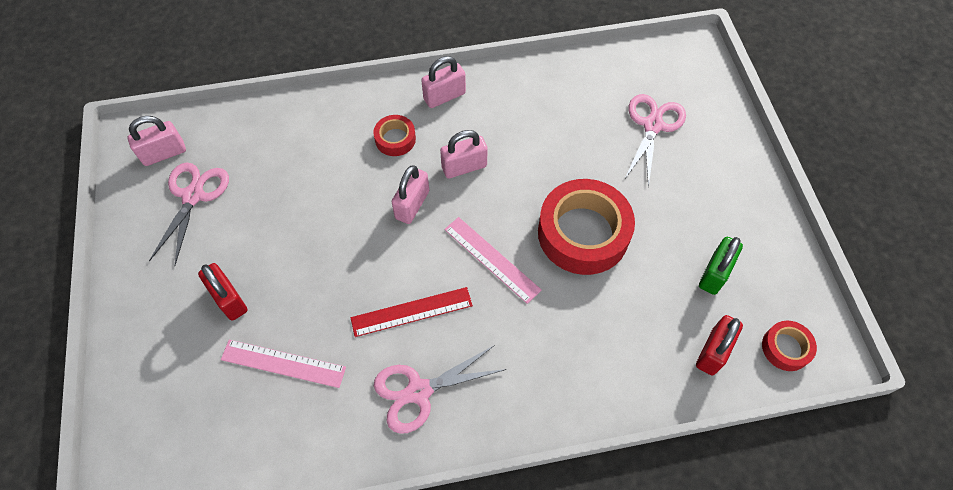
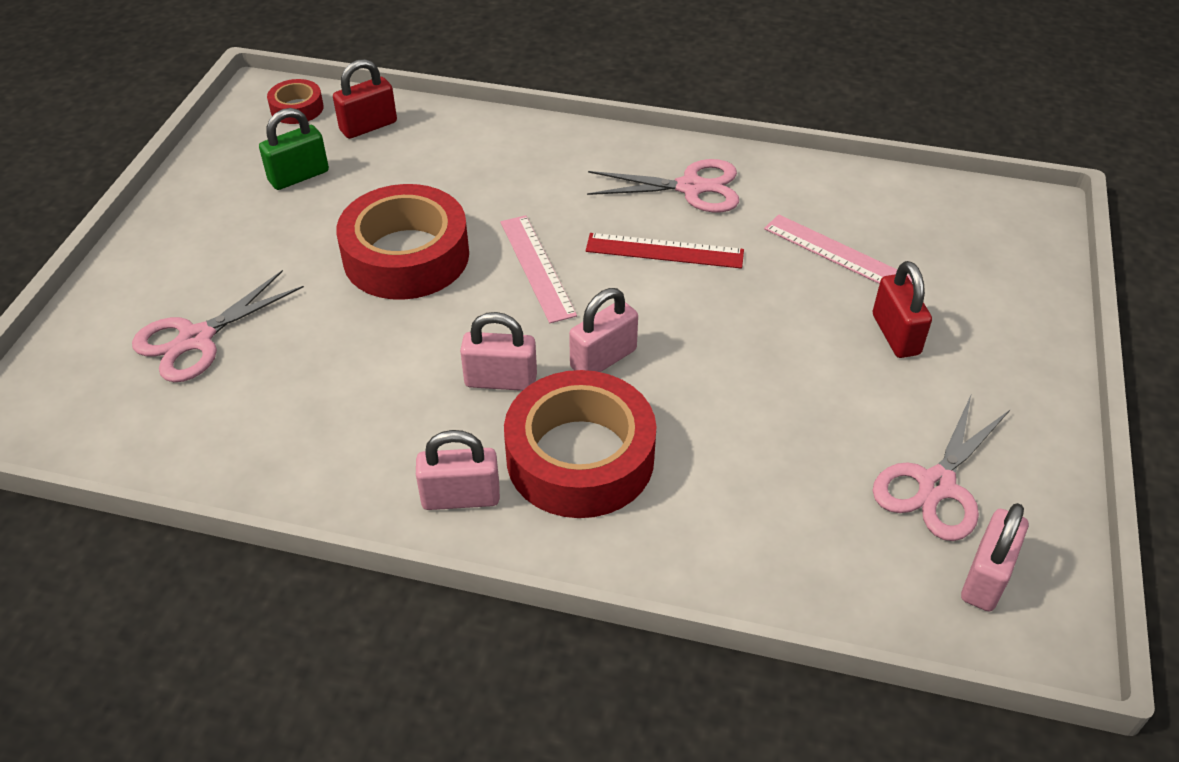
camera: 155 degrees left, 15 degrees down
pink padlock [127,116,186,166] -> pink padlock turned 60 degrees counterclockwise [961,503,1028,612]
red tape [373,115,416,156] -> red tape [504,370,656,518], size x2.09

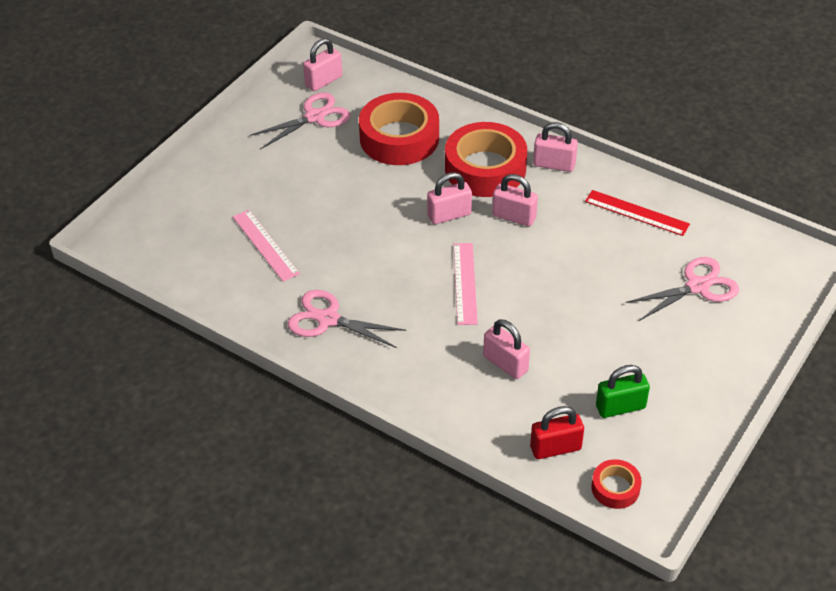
camera: 160 degrees left, 0 degrees up
red tape [336,184,469,300] -> red tape moved to [359,93,439,165]
red ruler [586,233,744,269] -> red ruler moved to [585,190,690,236]
red padlock [873,261,932,358] -> none
none -> pink padlock [483,319,530,379]

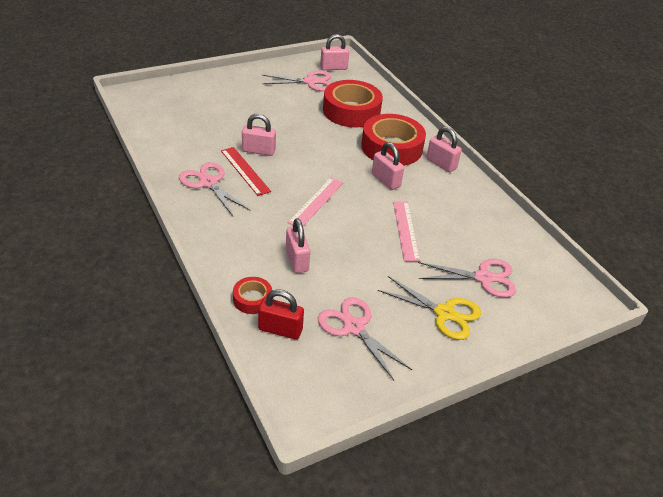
camera: 25 degrees right, 5 degrees down
pink ruler [233,210,300,282] -> pink ruler moved to [393,201,420,261]
pink padlock [427,172,472,224] -> pink padlock moved to [242,114,276,156]
red ruler [585,190,690,236] -> red ruler moved to [221,147,271,196]
red tape [591,459,642,509] -> red tape moved to [233,277,272,314]
green padlock [596,365,650,418] -> pink scissors [318,297,412,380]
none -> yellow scissors [378,276,481,340]

